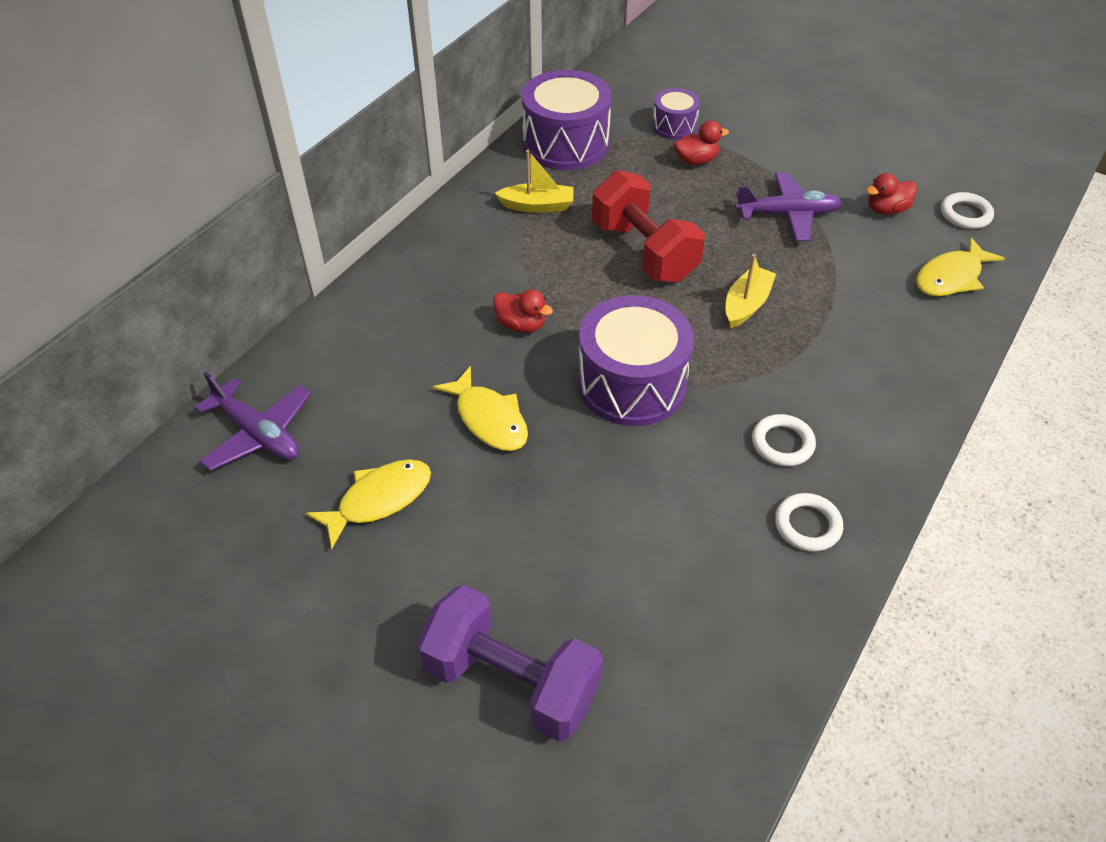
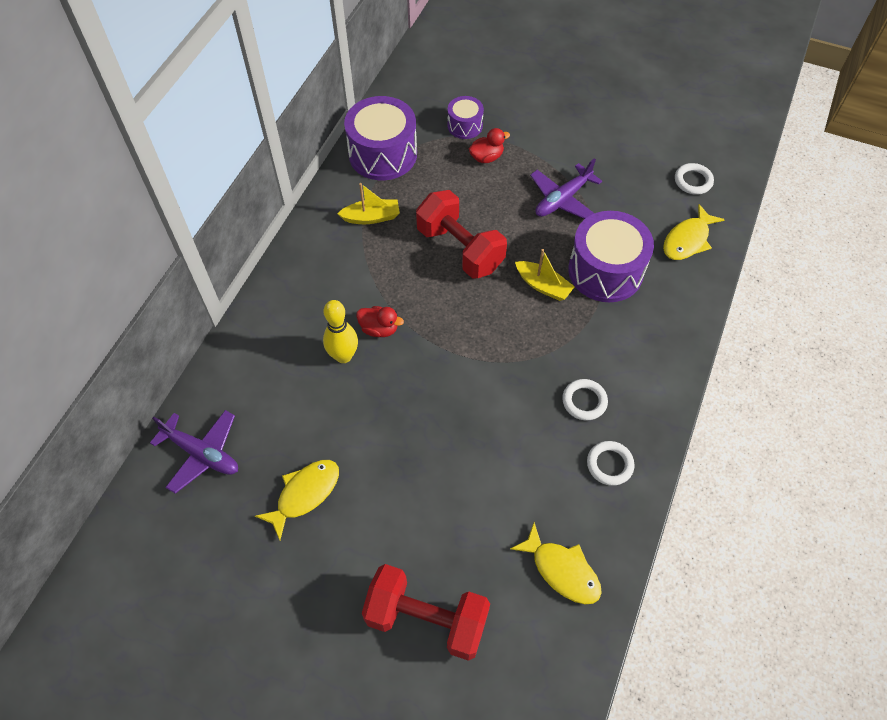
camera: 10 degrees left, 10 degrees up
purple dumbbell [417,585,603,741] -> red dumbbell [362,564,490,661]
yellow fish [433,366,528,451] -> yellow fish moved to [510,522,602,604]
purple drum [578,295,694,426] -> purple drum moved to [568,211,654,302]
yellow boat [726,254,776,328] -> yellow boat turned 105 degrees clockwise [515,249,575,301]
purple plane [735,172,842,241] -> purple plane turned 150 degrees clockwise [530,158,602,219]
red duck [866,173,917,215] -> none
none -> yellow bowling pin [323,300,358,363]

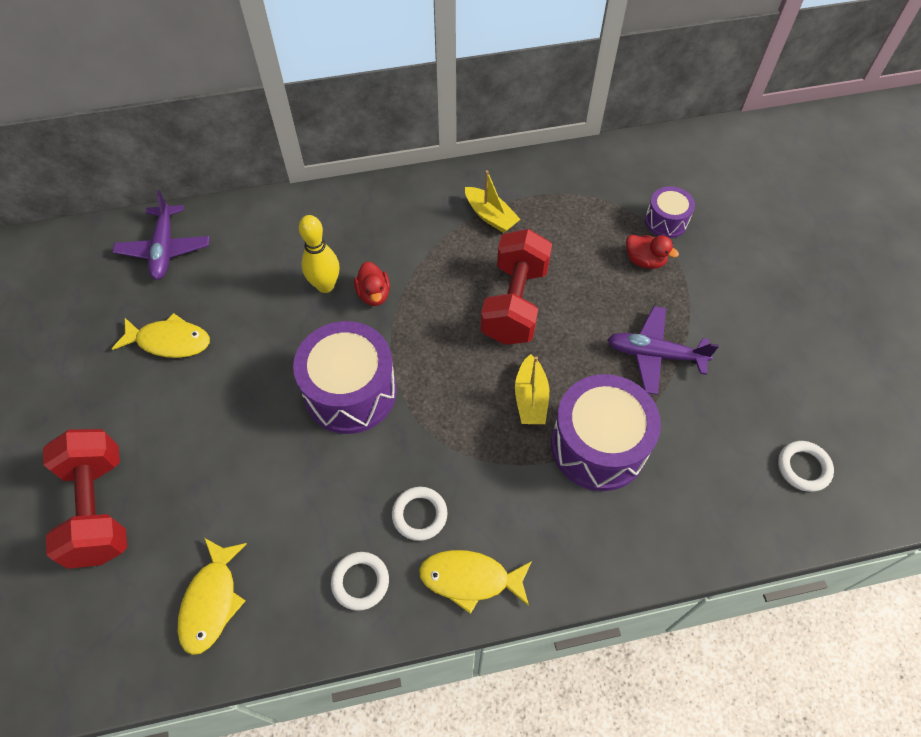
camera: 55 degrees right, 0 degrees up
purple drum [344,96,417,180] -> purple drum moved to [293,321,397,434]
yellow fish [663,204,725,260] -> yellow fish moved to [419,550,532,614]

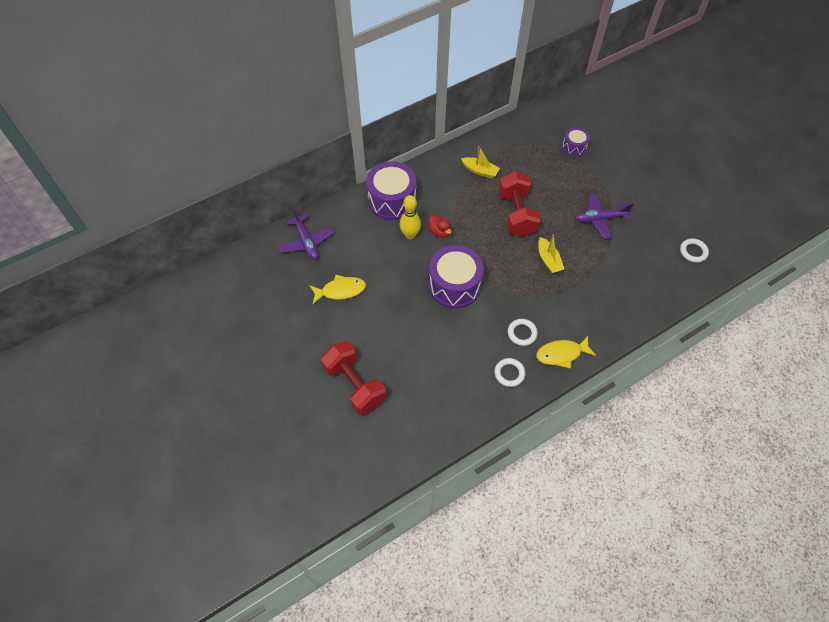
camera: 20 degrees left, 0 degrees up
yellow fish [178,538,247,655] -> none
purple drum [551,374,661,491] -> purple drum moved to [366,161,416,220]
red duck [626,235,679,269] -> none

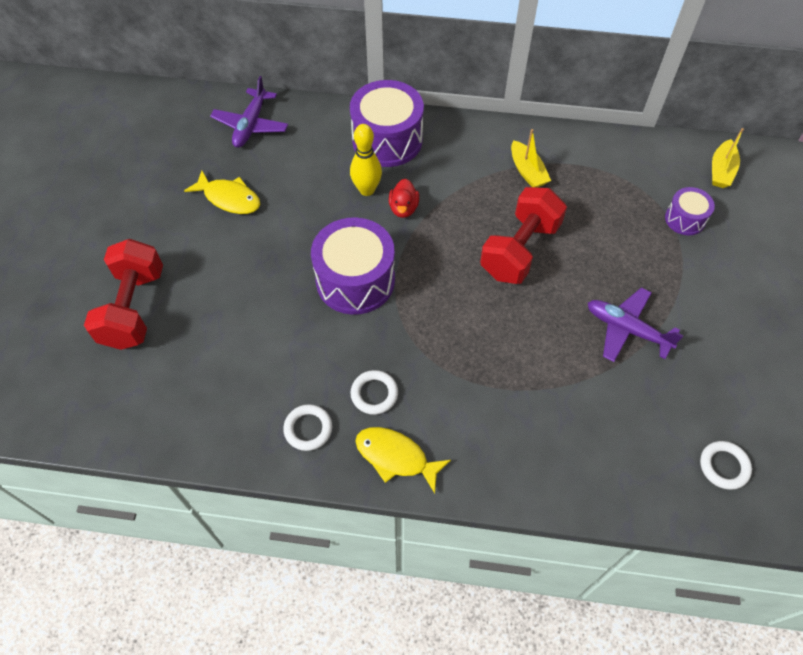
camera: 40 degrees right, 0 degrees up
yellow boat [538,234,564,273] -> yellow boat moved to [712,128,744,188]

